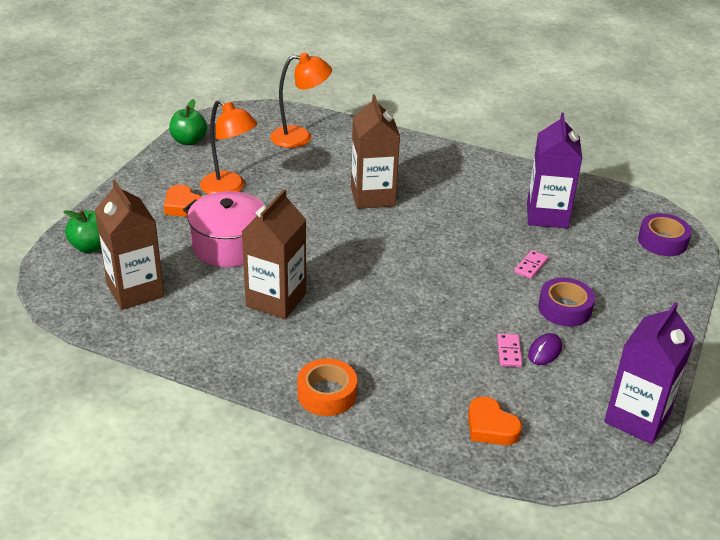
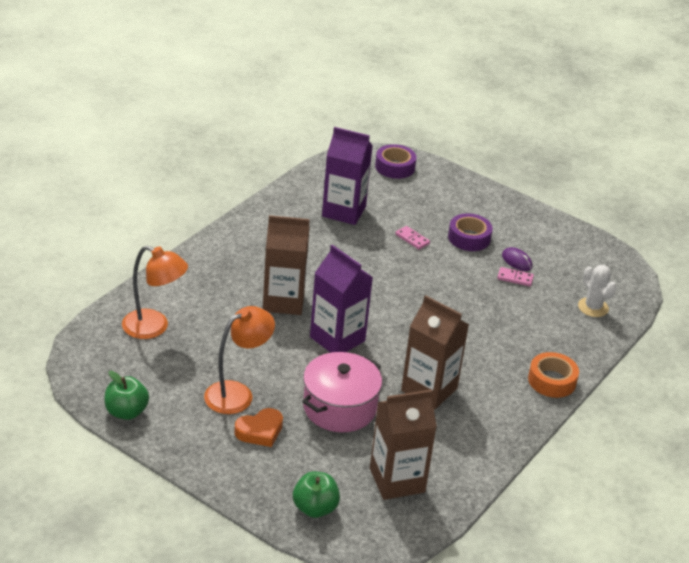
camera: 80 degrees left, 0 degrees up
orange lamp [270,53,332,148] -> orange lamp turned 105 degrees clockwise [122,246,188,339]
orange heart [468,396,522,445] -> white cactus [578,265,617,317]
purple carton [604,302,695,444] -> purple carton moved to [310,245,373,353]

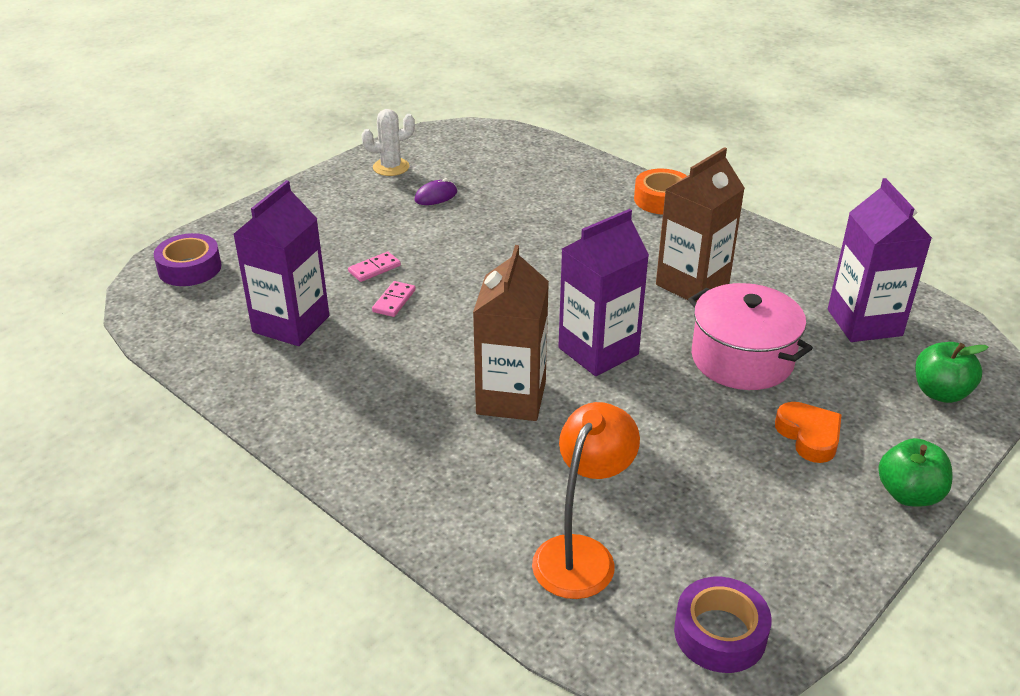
camera: 80 degrees left, 0 degrees up
green apple [105,371,149,420] -> green apple moved to [878,438,952,506]
orange lamp [204,306,275,414] -> none
brown carton [370,389,437,500] -> purple carton [828,178,932,342]
purple tape [448,213,493,251] -> purple tape moved to [674,577,772,673]
pink domino [497,267,534,286] -> pink domino moved to [372,281,416,317]
white cactus [578,265,617,317] -> white cactus moved to [361,109,415,176]

